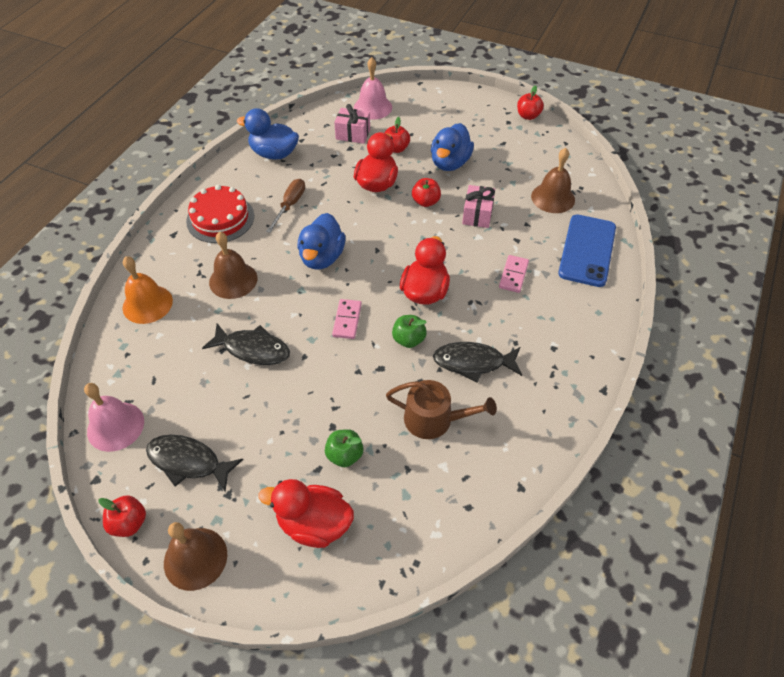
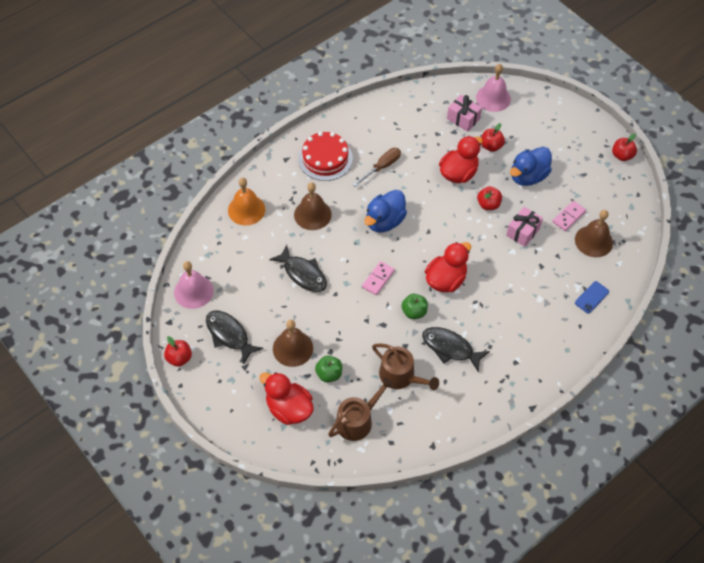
camera: 25 degrees right, 5 degrees up
brown bell [164,522,227,591] -> brown bell moved to [273,320,313,367]
blue duck [237,108,299,160] -> none
pink domino [499,255,529,293] -> pink domino moved to [552,201,586,231]
blue phone [558,215,616,287] -> blue phone [575,281,609,313], size x0.48
none -> brown watering can [328,377,394,441]

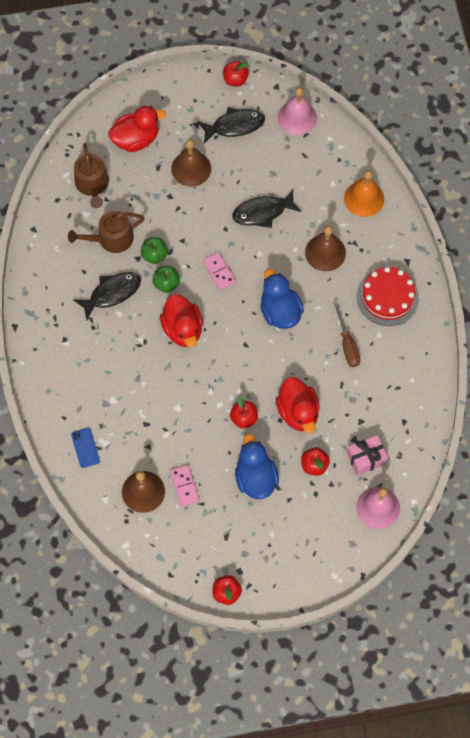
camera: 120 degrees right, 10 degrees up
green apple [315,355,342,382] -> green apple moved to [141,238,168,264]
pink gift [506,207,543,247] -> none

